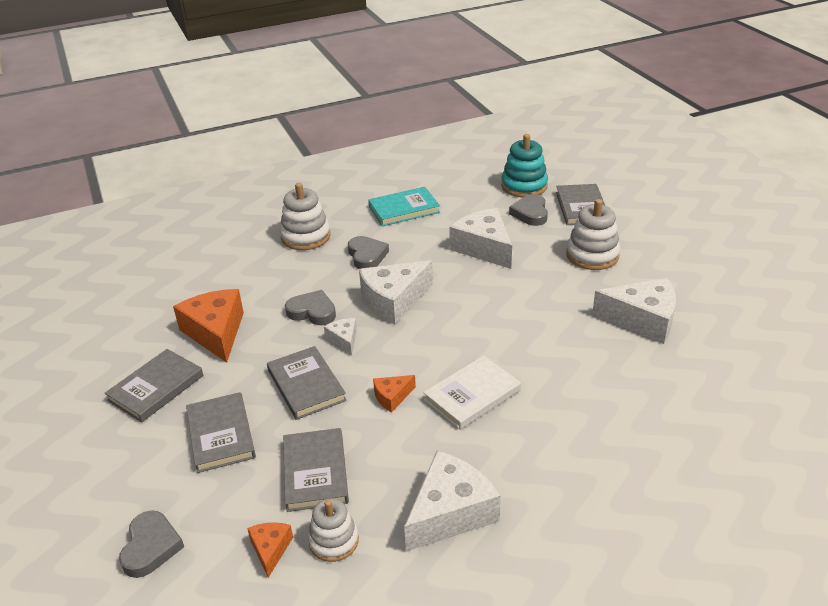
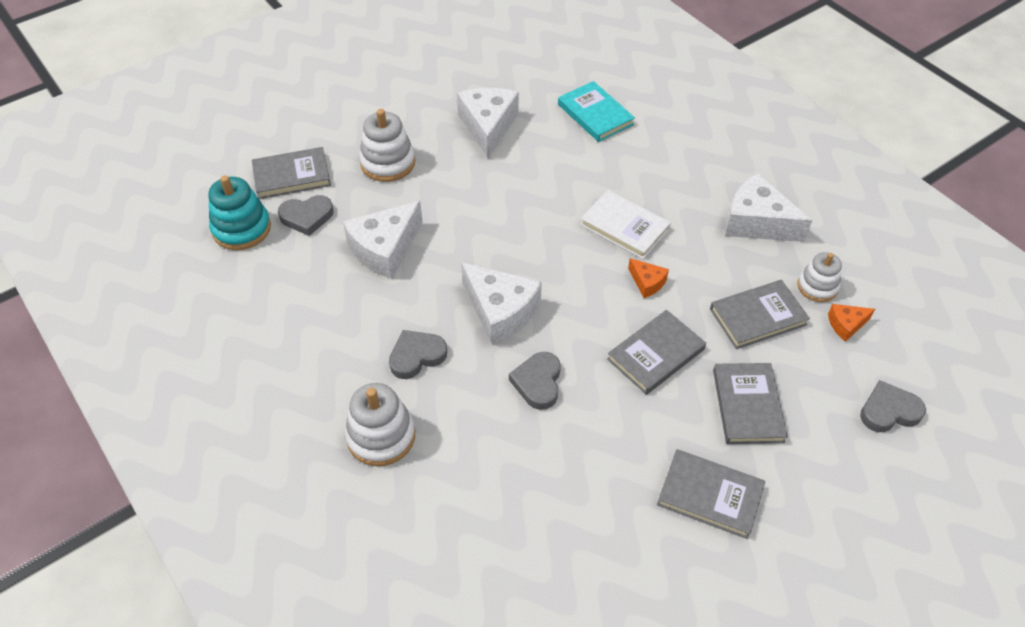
camera: 105 degrees left, 15 degrees up
orange cheese [173,289,244,363] -> none
grey book [186,392,256,473] -> grey book turned 60 degrees counterclockwise [713,363,788,444]
white cheese [324,318,357,355] -> none
turquoise book [369,187,440,226] -> turquoise book moved to [558,81,635,142]

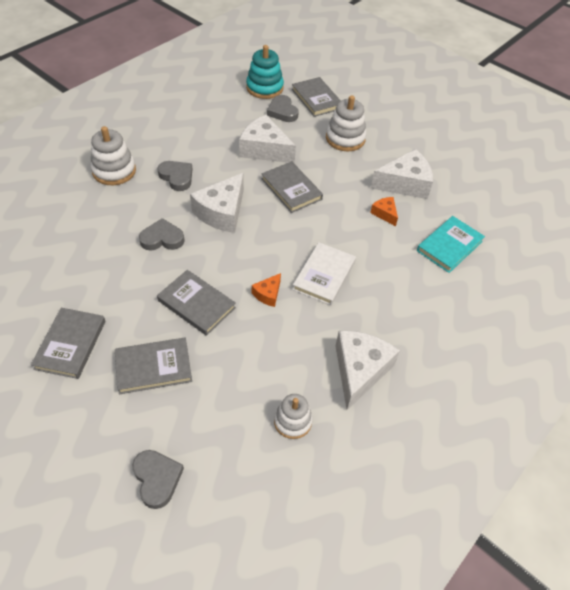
camera: 75 degrees right, 0 degrees up
grey book [710,280,810,349] -> grey book moved to [261,161,323,213]
orange cheese [828,304,875,342] -> orange cheese moved to [370,197,398,226]

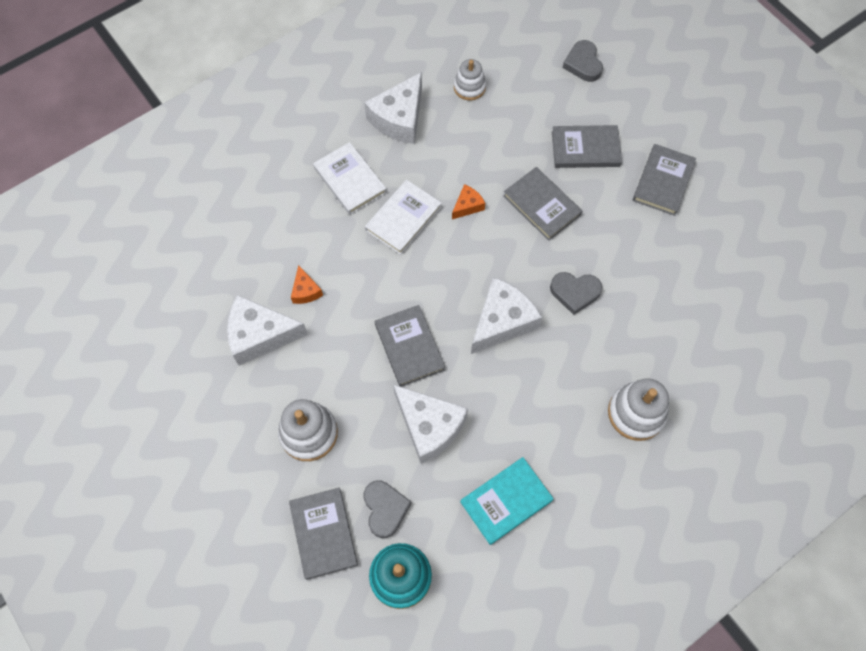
camera: 165 degrees left, 15 degrees up
grey heart [158,161,193,191] -> none
turquoise book [417,216,485,273] -> turquoise book moved to [461,457,553,545]
none -> white book [313,142,387,215]

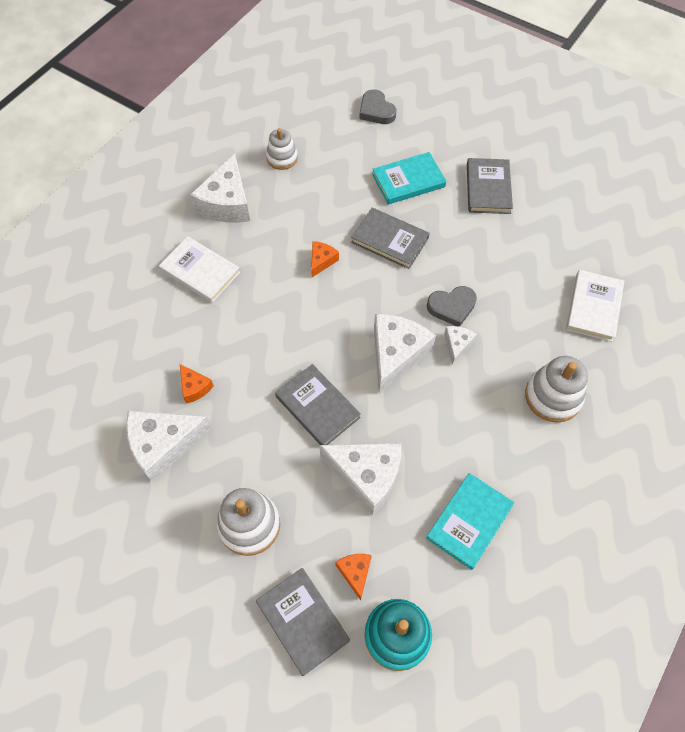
camera: 20 degrees left, 5 degrees down
grey heart [363,481,412,538] -> orange cheese [335,554,372,600]
white book [365,180,442,255] -> white book moved to [566,270,624,342]
grey book [552,125,622,168] -> turquoise book [372,152,446,204]
none -> white cheese [444,326,477,365]

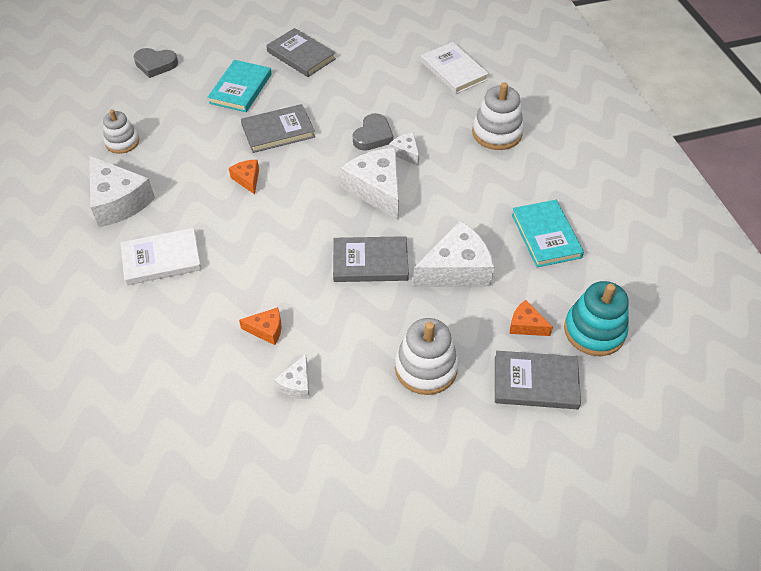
camera: 50 degrees left, 10 degrees down
white cheese [126,411,213,483] -> white cheese [274,354,310,399], size x0.50

